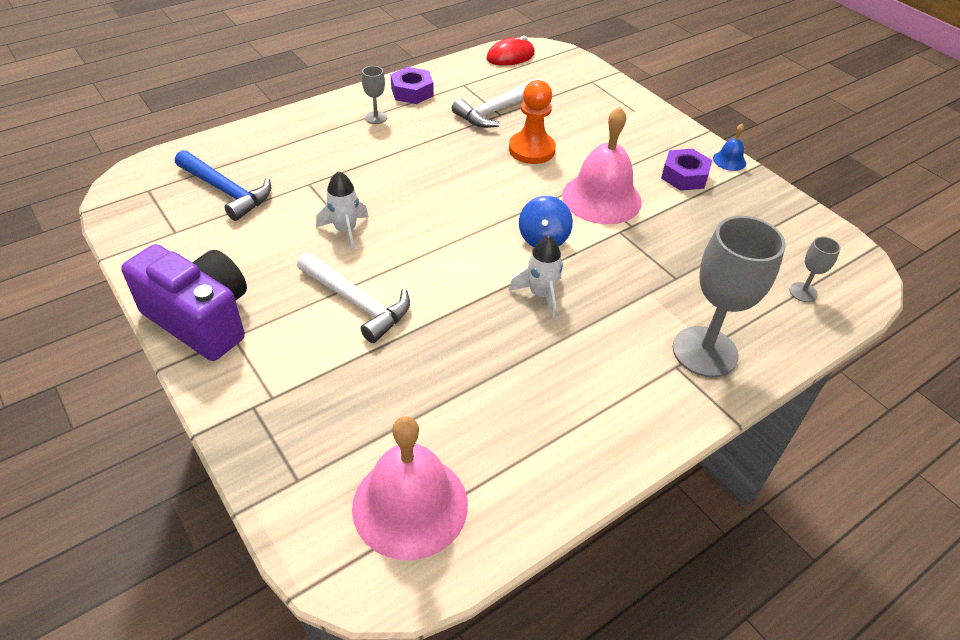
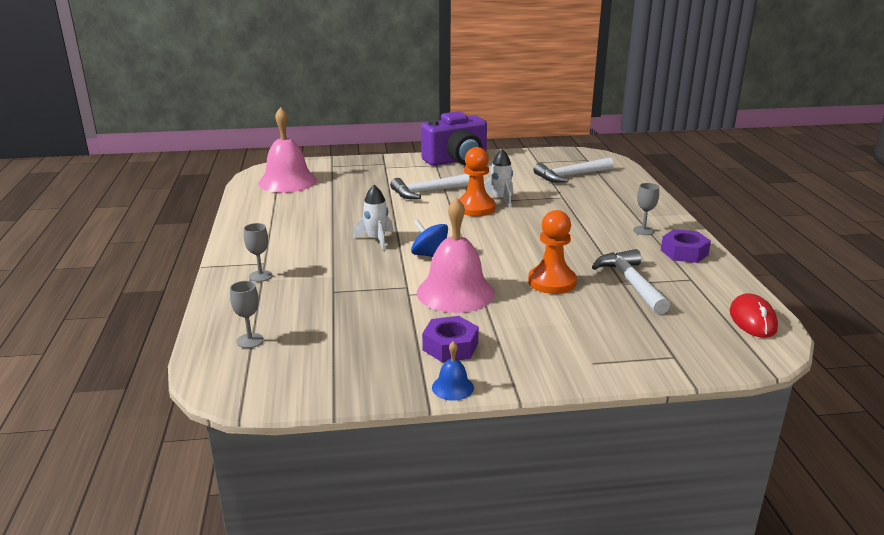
camera: 120 degrees right, 20 degrees down
blue hammer [175,150,271,221] -> white hammer [533,157,614,183]
grey goblet [673,216,786,378] -> grey goblet [244,223,272,282], size x0.45
none -> orange pawn [459,147,495,216]

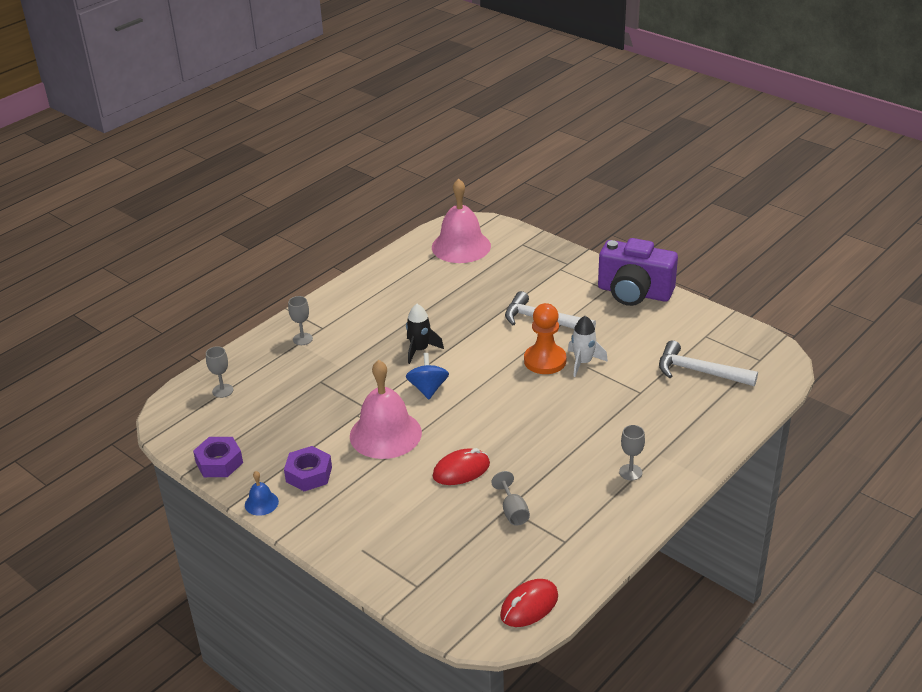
camera: 50 degrees right, 10 degrees up
white rocket [352,185,393,250] -> black rocket [406,304,444,364]
orange pawn [528,210,577,294] -> red mouse [433,448,490,485]
white hammer [592,249,670,315] -> grey goblet [491,471,530,526]
purple nut [661,229,711,263] -> purple nut moved to [193,437,243,477]

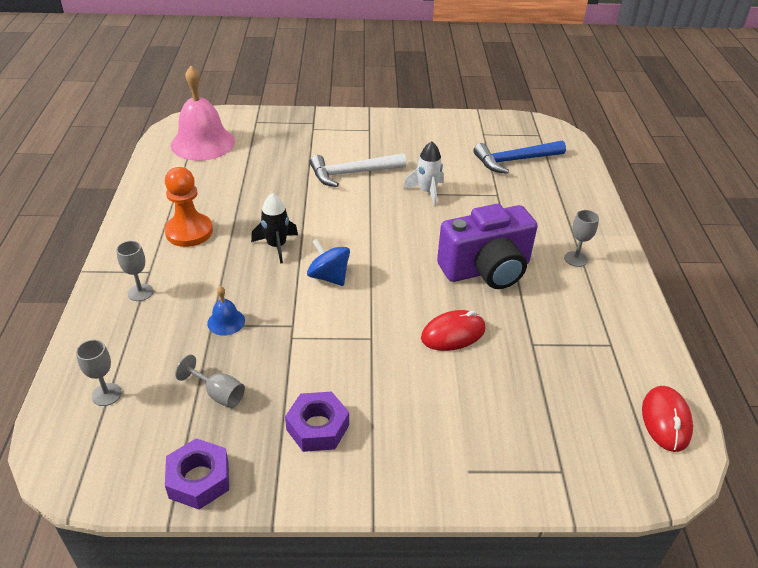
camera: 45 degrees left, 5 degrees up
blue bell [245,471,279,516] -> blue bell moved to [207,286,245,336]
pink bell [350,360,422,459] -> none
red mouse [433,448,490,485] -> red mouse turned 45 degrees clockwise [421,310,485,351]
grey goblet [491,471,530,526] -> grey goblet moved to [175,354,245,408]
orange pawn [524,303,566,374] -> orange pawn moved to [165,167,213,247]
purple camera [598,238,678,306] -> purple camera moved to [437,204,538,289]
white hammer [659,340,758,386] -> blue hammer [473,140,566,174]

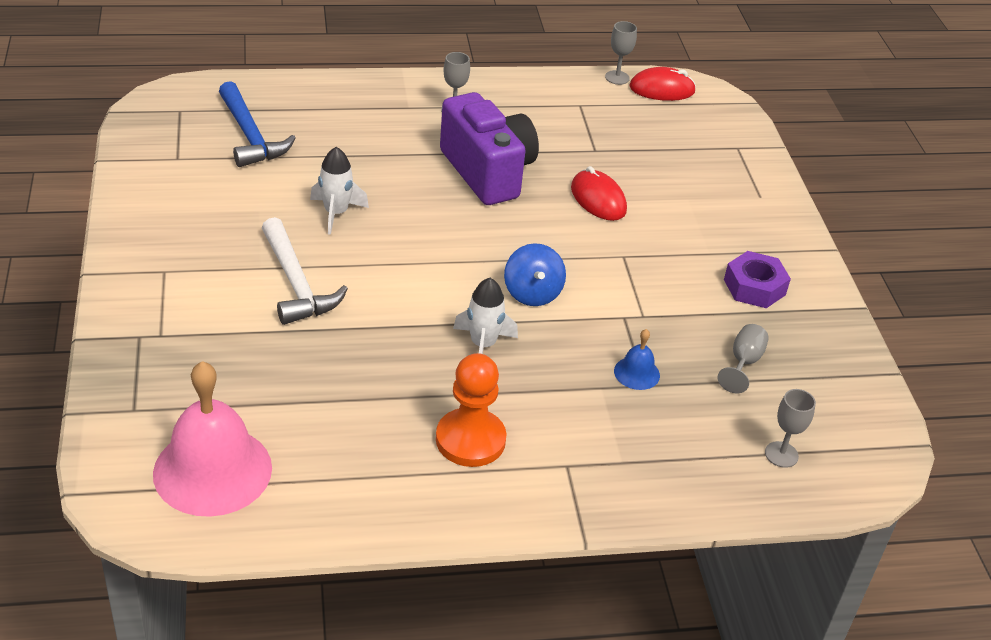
camera: 100 degrees left, 0 degrees up
grey goblet [116,241,153,301] -> grey goblet moved to [605,21,637,85]
purple nut [165,438,229,510] -> none
black rocket [251,193,298,264] -> white rocket [453,278,518,354]
blue spinning top [307,239,350,286] -> blue spinning top turned 45 degrees counterclockwise [504,243,566,306]

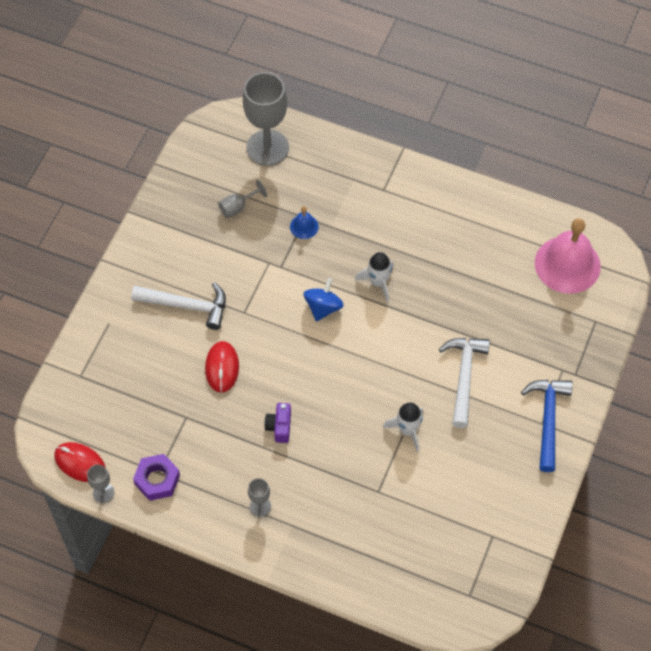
camera: 145 degrees left, 20 degrees up
blue hammer [219,81,296,167] -> blue hammer moved to [521,380,573,472]
orange pawn [436,353,506,467] -> none
purple camera [440,92,539,205] -> purple camera [264,403,291,443], size x0.43
purple nut [724,251,791,308] -> purple nut moved to [133,454,180,501]
grey goblet [765,389,816,468] -> grey goblet [243,72,289,166], size x2.21
none -> white hammer [131,282,226,330]

